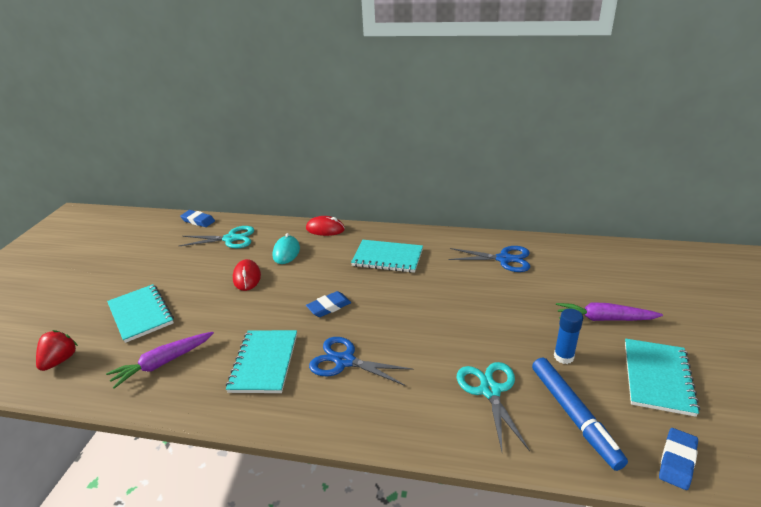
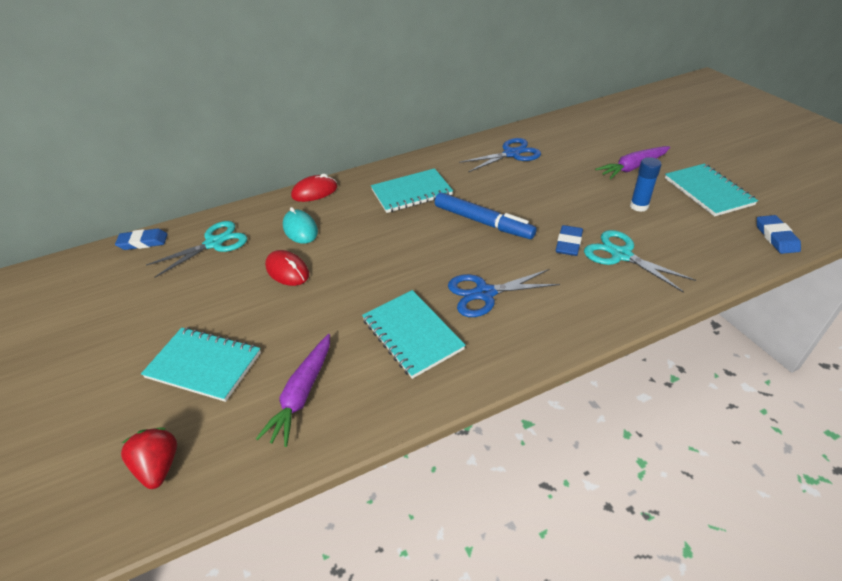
camera: 35 degrees left, 10 degrees up
blue eraser [306,291,351,317] -> blue eraser moved to [556,225,583,256]
blue marker [532,357,628,471] -> blue marker moved to [435,193,536,239]

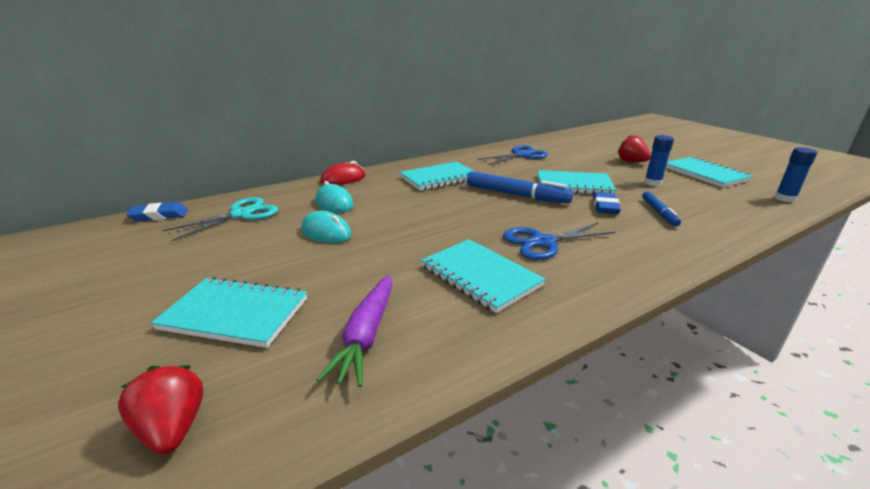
camera: 10 degrees left, 15 degrees down
red mouse [265,250,309,286] -> turquoise mouse [302,211,352,243]
turquoise scissors [584,230,696,293] -> blue marker [642,191,681,227]
purple carrot [595,146,670,179] -> red strawberry [617,134,651,162]
blue eraser [757,215,801,254] -> blue glue stick [775,147,817,202]
none -> turquoise notebook [538,170,616,194]

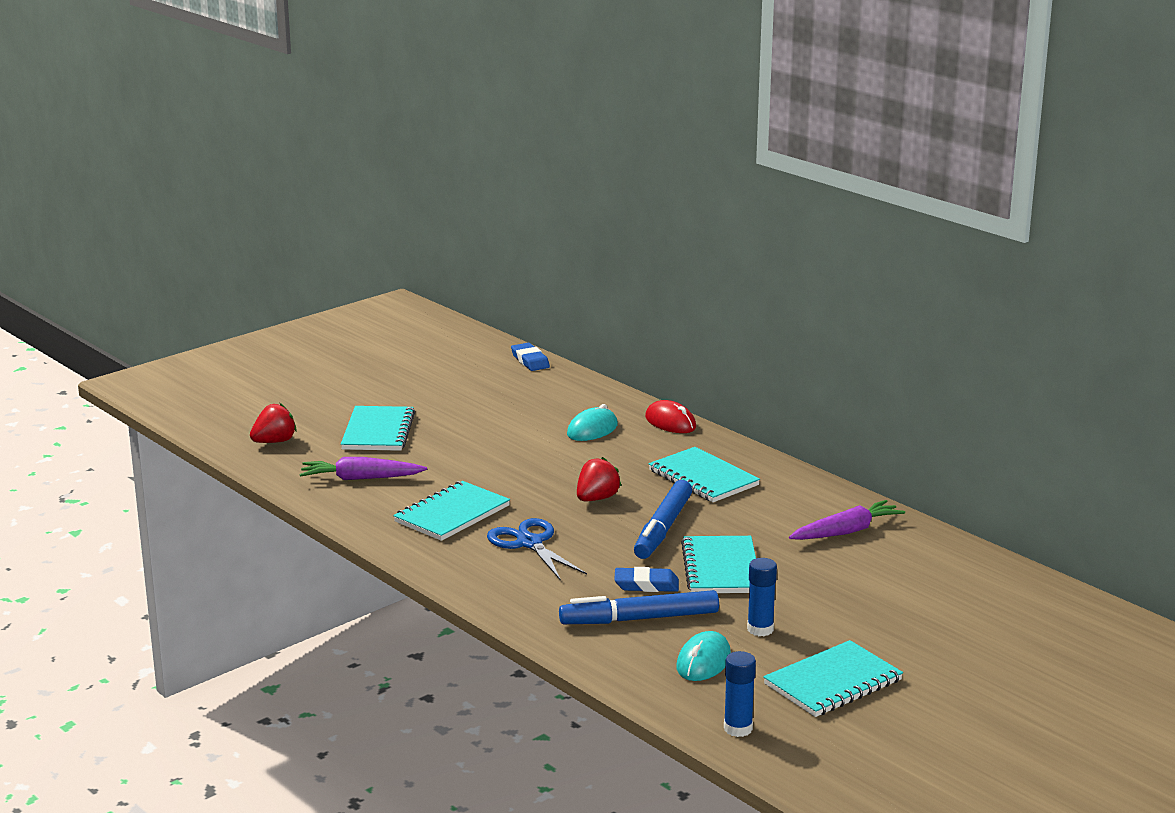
camera: 80 degrees right, 5 degrees down
turquoise scissors [162,197,278,241] -> none
turquoise mouse [302,211,352,243] -> turquoise mouse moved to [676,631,731,681]
blue scissors [477,145,548,165] -> purple carrot [789,500,905,540]
red strawberry [617,134,651,162] -> red strawberry moved to [577,457,621,501]
blue marker [642,191,681,227] -> blue marker [559,590,719,624], size x1.72

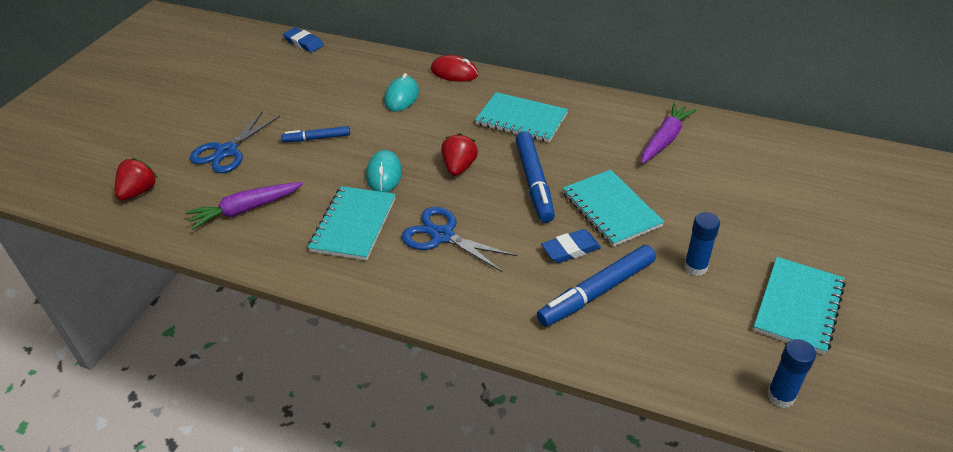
camera: 25 degrees left, 20 degrees up
turquoise notebook [341,406,415,451] -> blue scissors [190,111,280,173]
turquoise mouse [676,631,731,681] -> turquoise mouse moved to [366,150,402,192]
none -> blue marker [281,126,350,142]

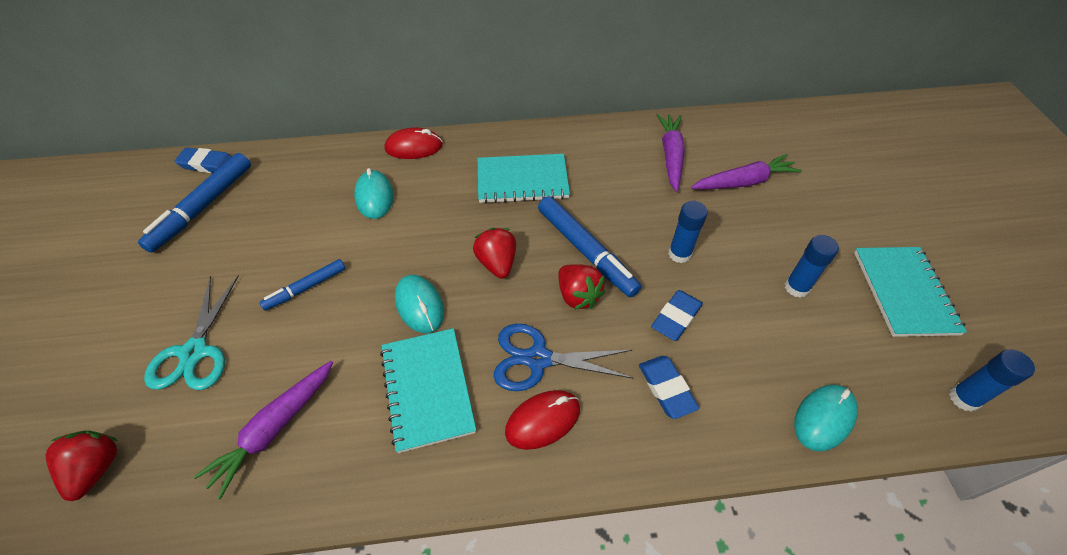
camera: 30 degrees left, 10 degrees up
blue scissors [190,111,280,173] -> turquoise scissors [144,275,239,390]
blue marker [537,245,656,327] -> blue marker moved to [138,153,251,253]
turquoise notebook [563,169,664,247] -> blue glue stick [668,201,708,263]
none -> red mouse [505,390,580,450]
none -> red strawberry [558,264,605,310]
none -> blue eraser [639,356,699,419]
none -> purple carrot [691,154,802,190]
none -> turquoise mouse [794,385,858,451]

